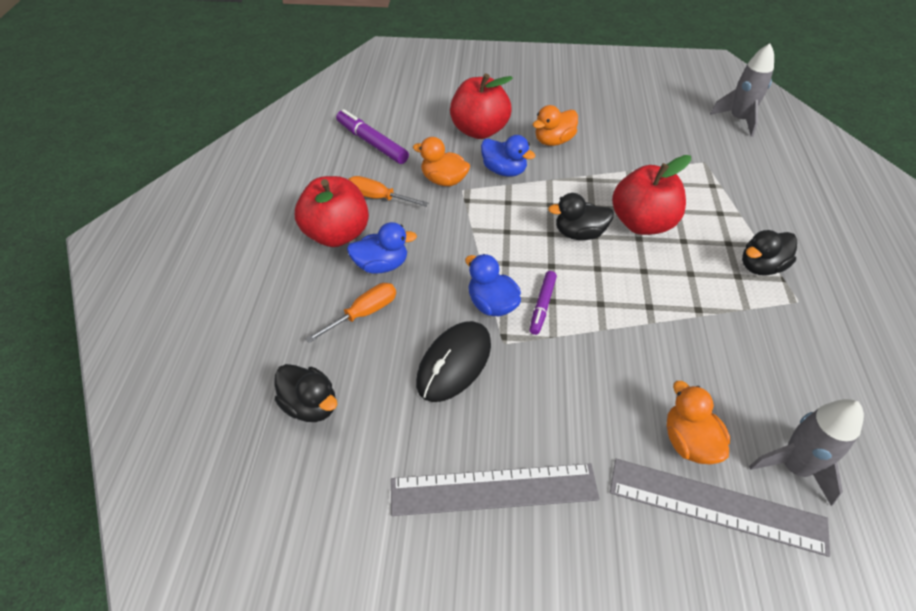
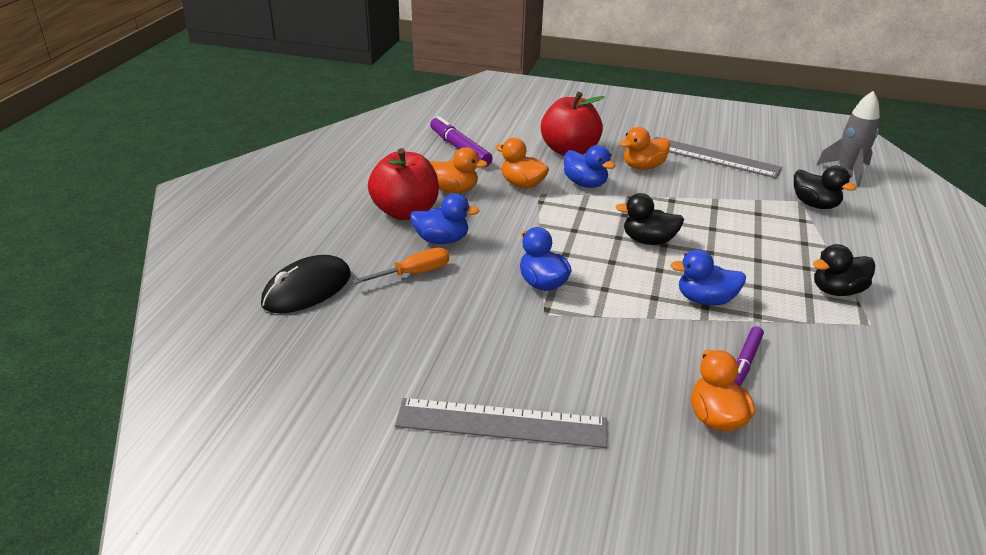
camera: 10 degrees right, 15 degrees down
black duck [275,364,337,422] -> black duck moved to [794,166,856,209]
orange screwdriver [348,176,428,207] -> orange duck [429,147,488,193]
black mouse [416,321,491,402] -> black mouse moved to [261,255,351,313]
purple marker [530,271,557,335] -> purple marker moved to [734,326,764,386]
grey ruler [610,459,830,557] -> grey ruler moved to [654,137,782,178]
red apple [612,155,691,235] -> none
grey rocket [749,399,864,506] -> none
none -> blue duck [670,249,746,306]

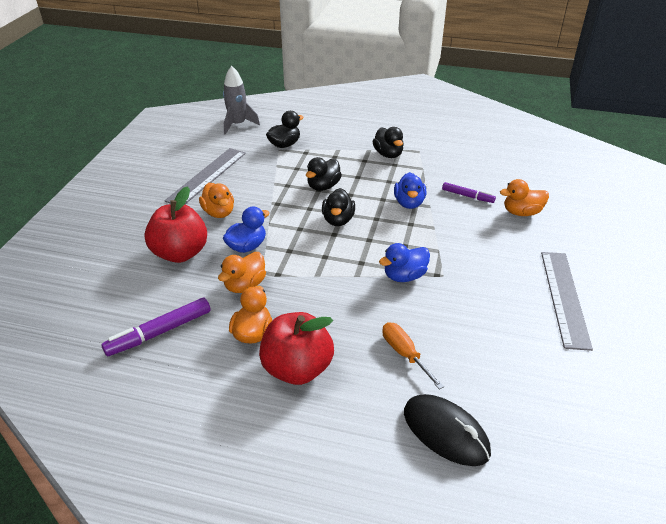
camera: 90 degrees left, 5 degrees up
blue duck [410,194,479,244] -> none
none -> black duck [306,157,342,191]

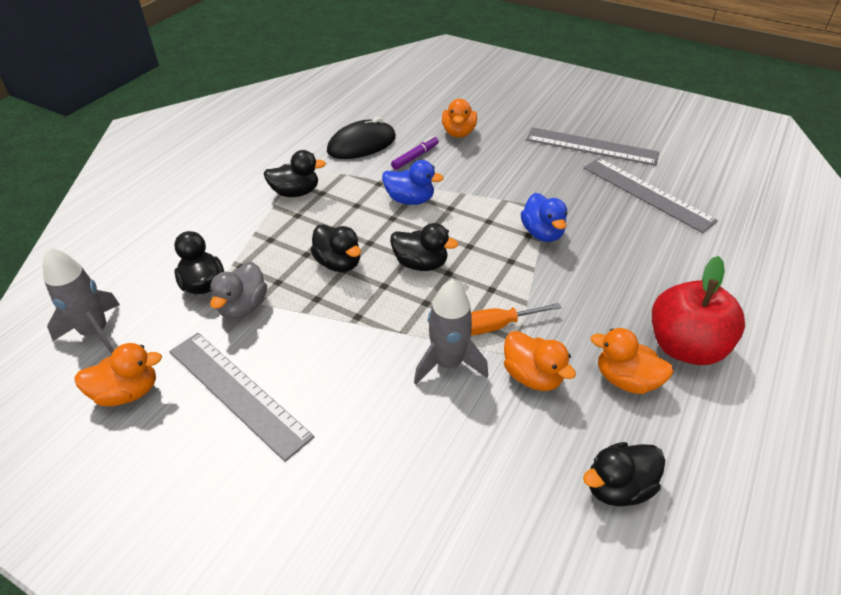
camera: 75 degrees left, 5 degrees up
purple marker [101,298,211,356] -> black duck [583,442,665,507]
red apple [144,186,207,263] -> none
orange duck [199,183,234,218] -> orange duck moved to [74,343,162,406]
blue duck [223,207,269,253] -> grey rocket [414,279,488,385]
orange screwdriver [382,322,444,390] -> orange screwdriver moved to [471,303,562,336]
black mouse [404,394,491,466] -> black mouse moved to [327,117,396,159]
none -> grey duck [210,262,267,319]
none -> grey ruler [583,158,718,233]

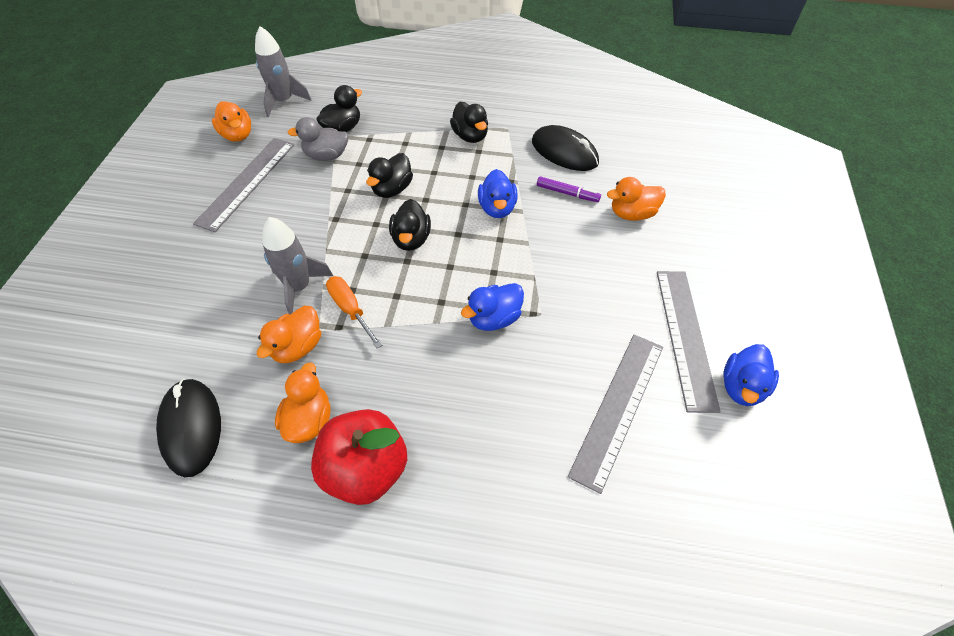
camera: 70 degrees right, 10 degrees up
black duck [583,442,665,507] -> black mouse [156,379,221,477]
none -> blue duck [723,344,779,406]

